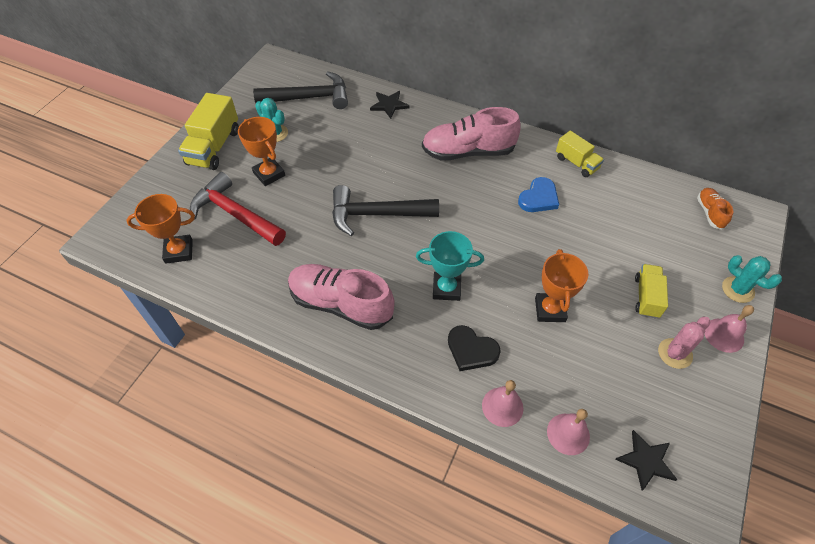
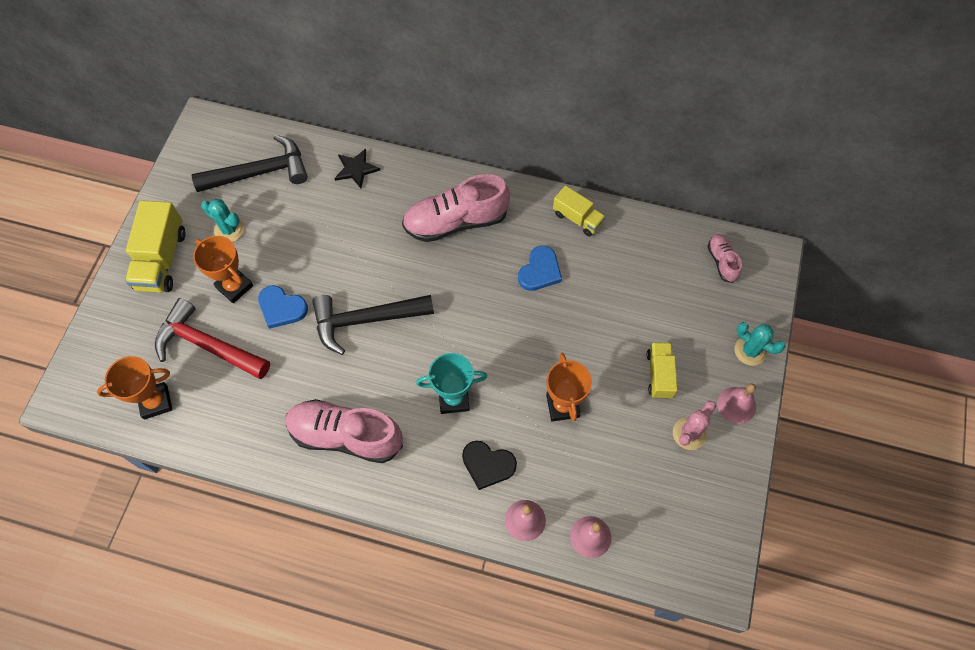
camera: 10 degrees left, 10 degrees up
black star [615,430,678,491] -> none
orange shoe [697,188,733,230] -> pink shoe [707,234,742,283]
none -> blue heart [258,285,308,329]

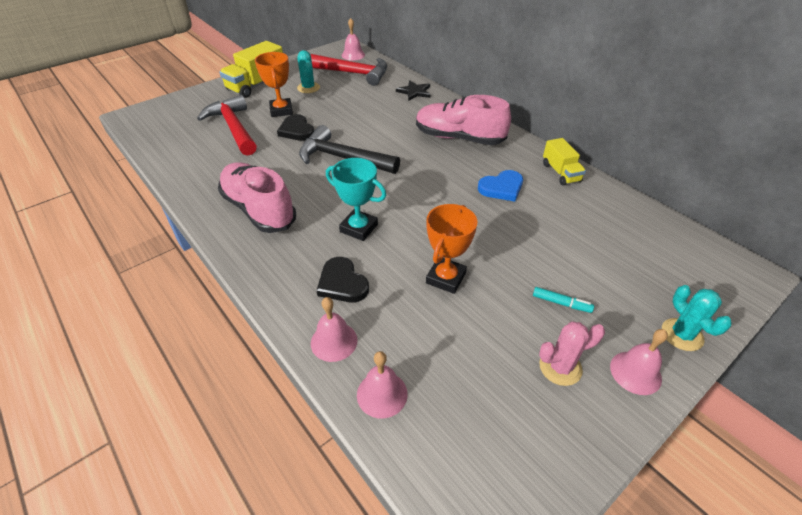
camera: 35 degrees right, 20 degrees down
orange trophy [97,356,173,420] -> none
black hammer [192,134,308,192] -> red hammer [310,54,387,86]
blue heart [258,285,308,329] -> black heart [277,114,314,141]
yellow truck [647,342,677,399] -> turquoise marker [533,287,594,313]
pink shoe [707,234,742,283] -> none
none -> pink bell [341,18,365,61]

